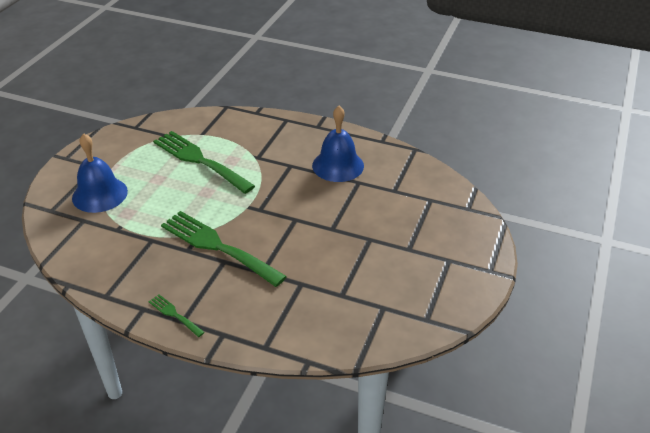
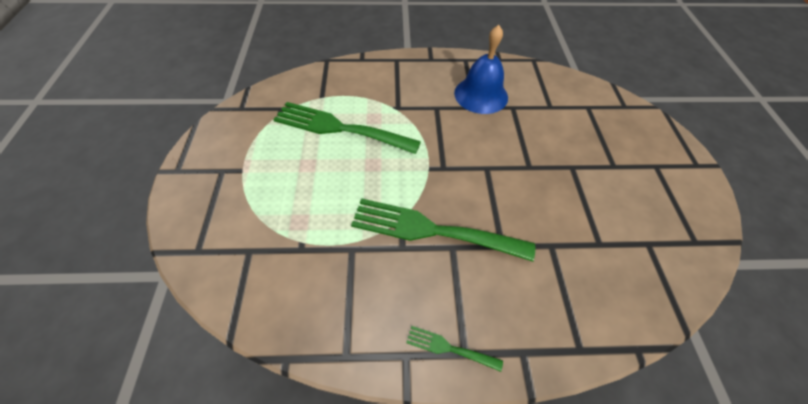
camera: 25 degrees left, 15 degrees up
blue bell [72,133,128,213] -> none

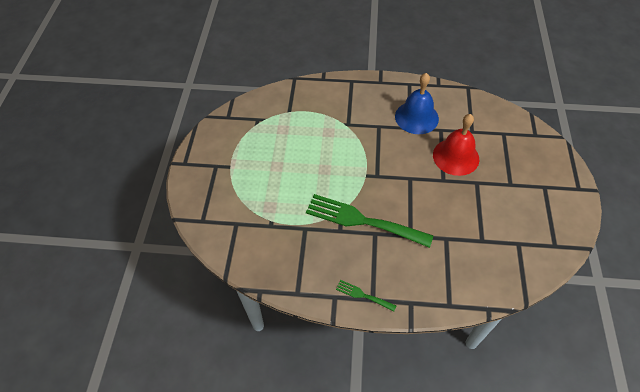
camera: 10 degrees right, 0 degrees up
green fork [273,102,421,154] -> none
none -> red bell [433,114,479,176]

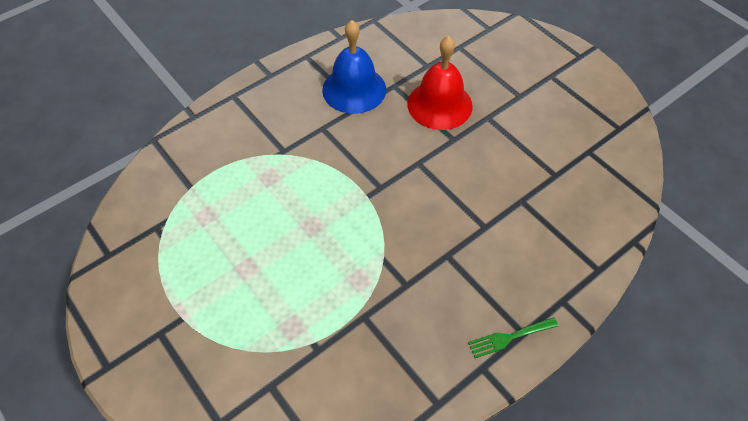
camera: 45 degrees left, 0 degrees up
green fork [306,194,433,248] -> none

